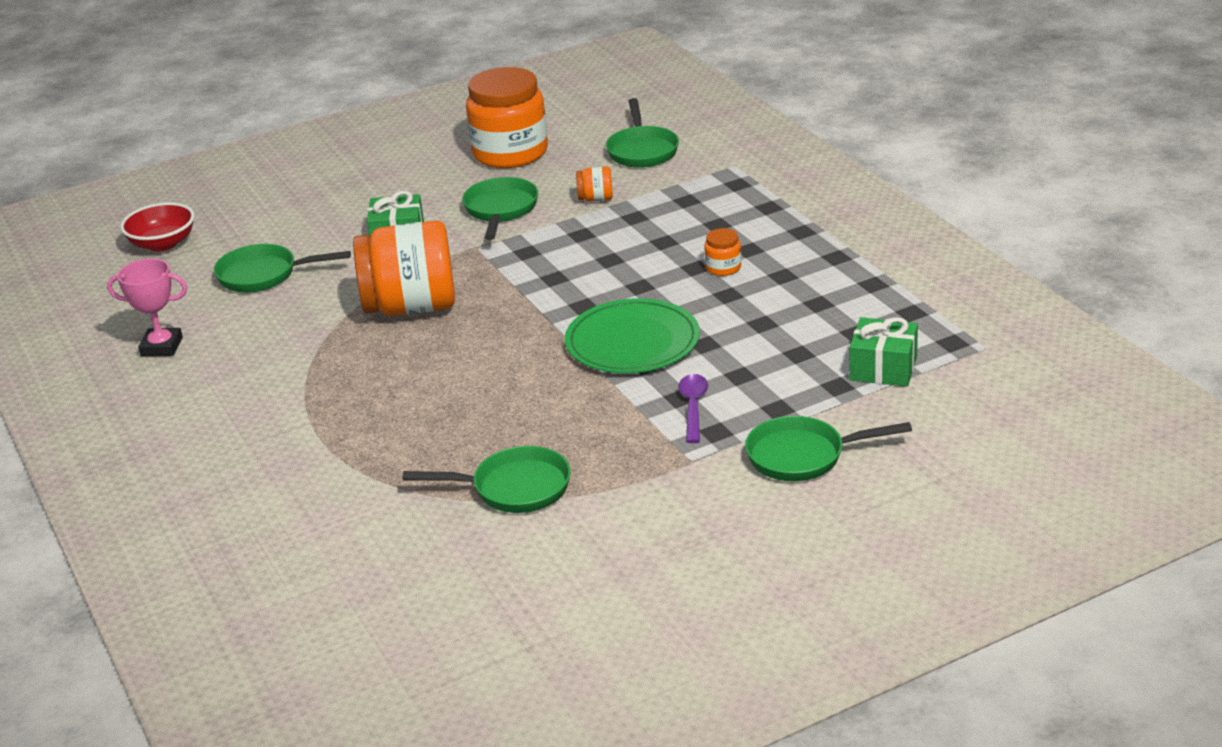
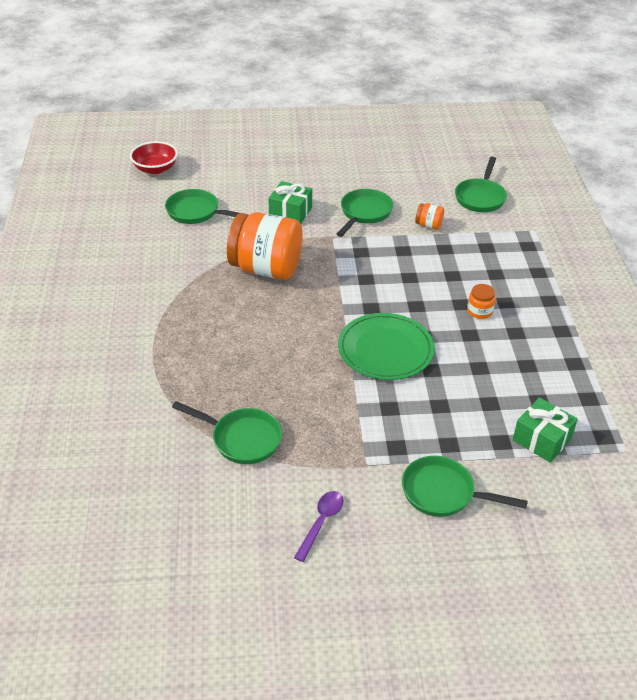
camera: 20 degrees right, 10 degrees up
pink trophy [107,259,187,356] -> none
orange jar [466,67,548,168] -> none
purple spoon [678,374,708,443] -> purple spoon moved to [294,491,343,562]

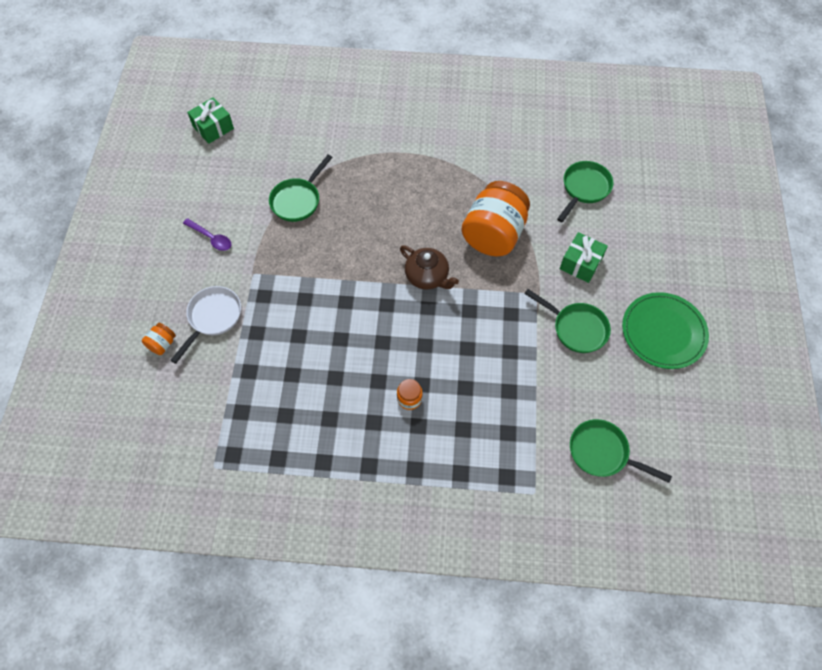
camera: 100 degrees right, 20 degrees up
red bowl [130,141,178,174] -> none
green plate [338,313,435,380] -> green plate moved to [622,292,709,369]
green pan [402,456,528,517] -> white pan [170,286,241,364]
orange jar [415,203,444,230] -> orange jar moved to [142,323,176,355]
green gift [513,397,578,463] -> green gift moved to [187,97,234,144]
none -> brown teapot [400,245,459,290]

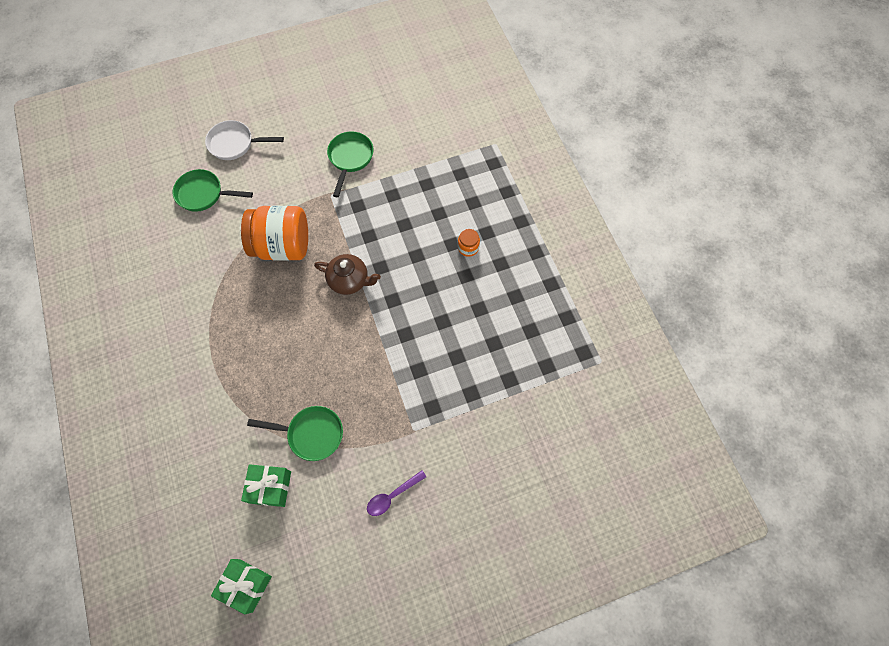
camera: 115 degrees left, 5 degrees up
orange jar [142,323,176,355] -> none
white pan [170,286,241,364] -> white pan moved to [205,120,284,160]
purple spoon [183,218,231,251] -> purple spoon turned 135 degrees counterclockwise [367,470,426,516]
brown teapot [400,245,459,290] -> brown teapot turned 90 degrees clockwise [314,254,381,295]
green gift [560,232,608,283] -> green gift moved to [241,464,291,507]
green pan [570,419,672,483] -> none
green plate [622,292,709,369] -> none

